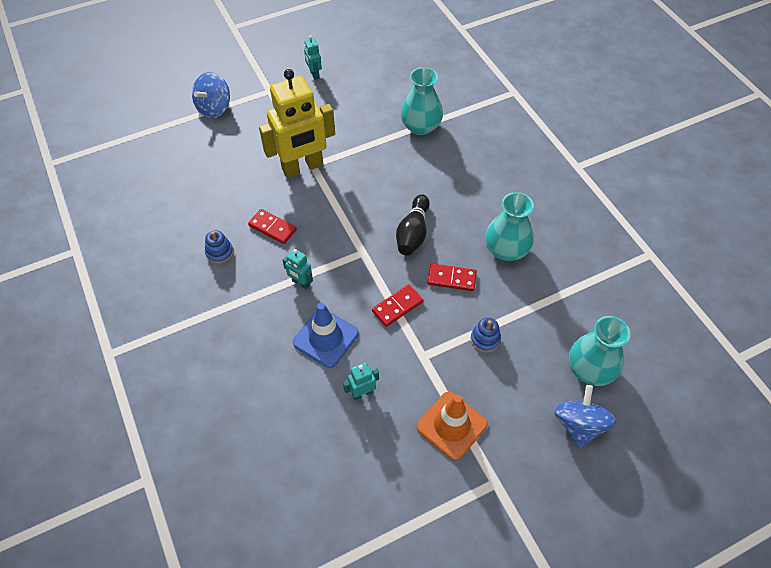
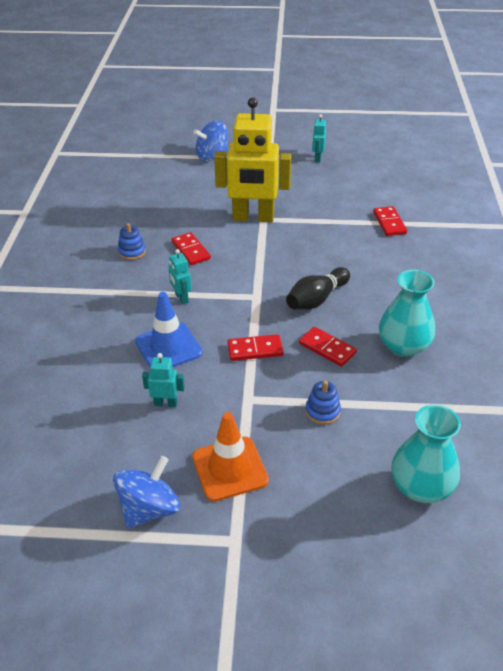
camera: 30 degrees right, 15 degrees down
turquoise vase [401,67,443,135] -> red domino [373,206,407,236]
blue spinning top [554,385,616,448] -> blue spinning top moved to [113,456,180,529]

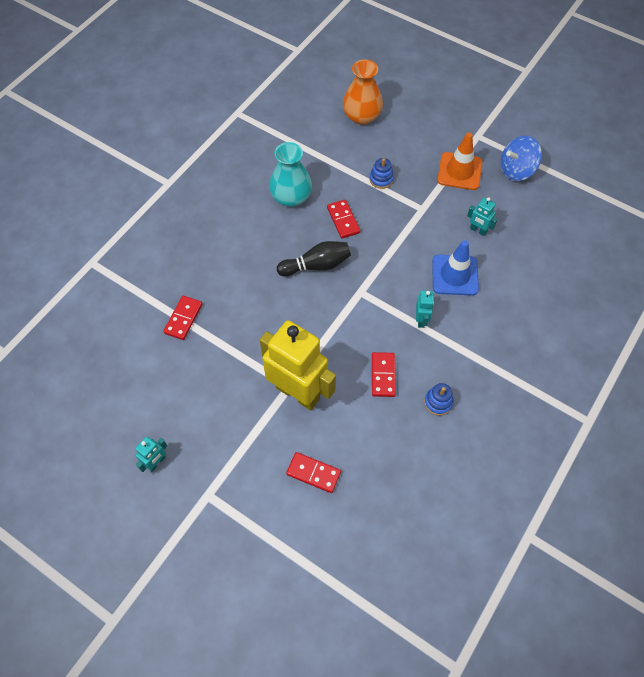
camera: 150 degrees left, 20 degrees up
blue spinning top [194,120,228,161] -> none
red domino [227,334,284,361] -> red domino moved to [286,452,341,493]
turquoise vase [391,405,461,503] -> orange vase [343,59,383,125]

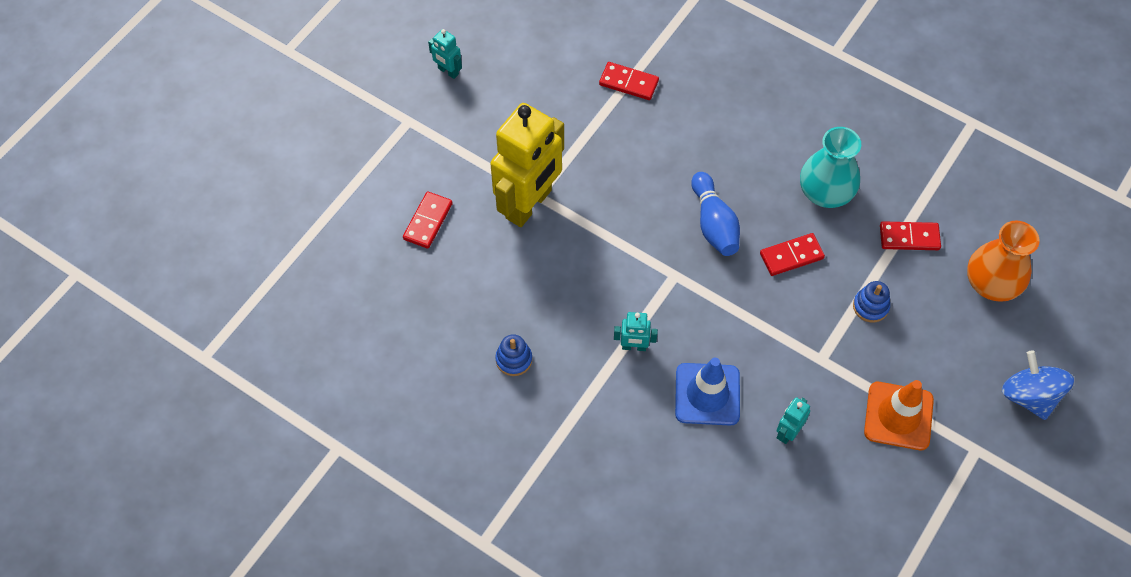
camera: 90 degrees right, 0 degrees up
black bowling pin [277,241,351,277] -> blue bowling pin [691,172,740,256]
red domino [372,352,396,397] -> red domino moved to [880,221,941,250]
blue spinning top [501,136,542,181] -> blue spinning top moved to [1002,351,1074,420]

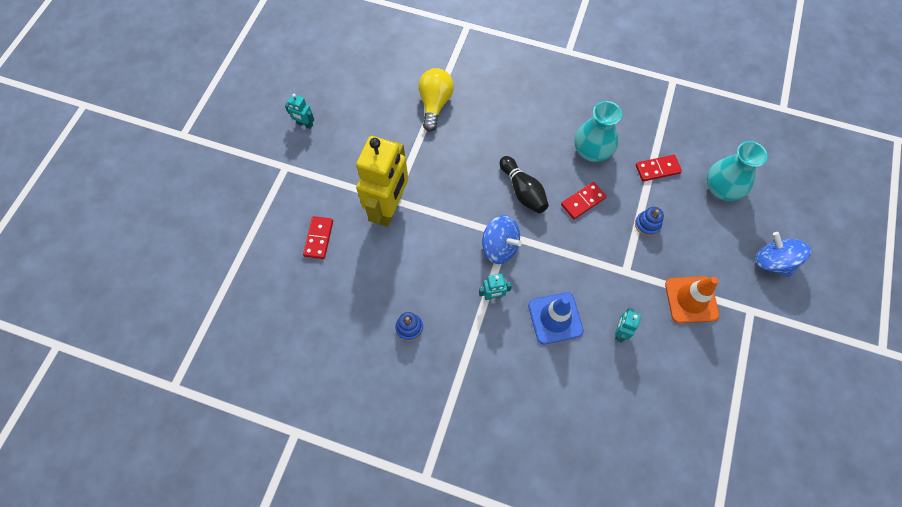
camera: 15 degrees left, 5 degrees up
red domino [599,62,659,100] -> yellow light bulb [419,68,454,132]
blue bowling pin [691,172,740,256] -> black bowling pin [500,156,549,213]
orange vase [967,221,1040,302] -> turquoise vase [706,141,767,201]
none -> blue spinning top [482,215,522,264]

